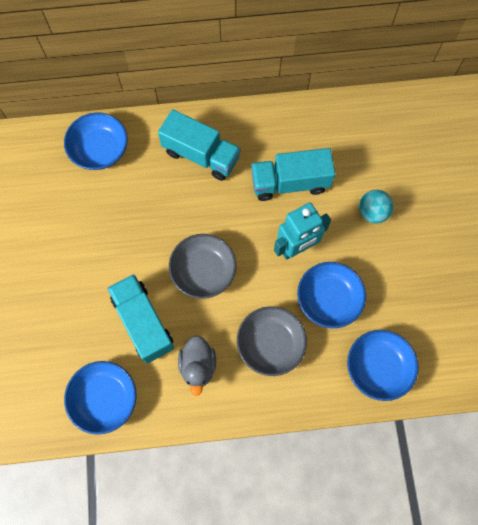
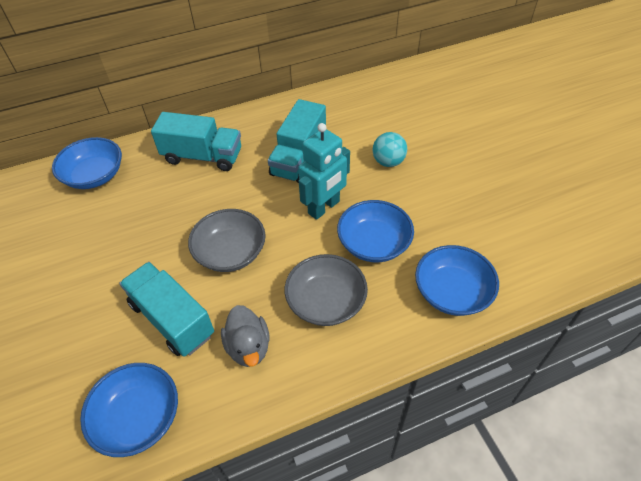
camera: 15 degrees left, 20 degrees down
turquoise truck [251,148,335,201] -> turquoise truck turned 45 degrees counterclockwise [268,99,326,183]

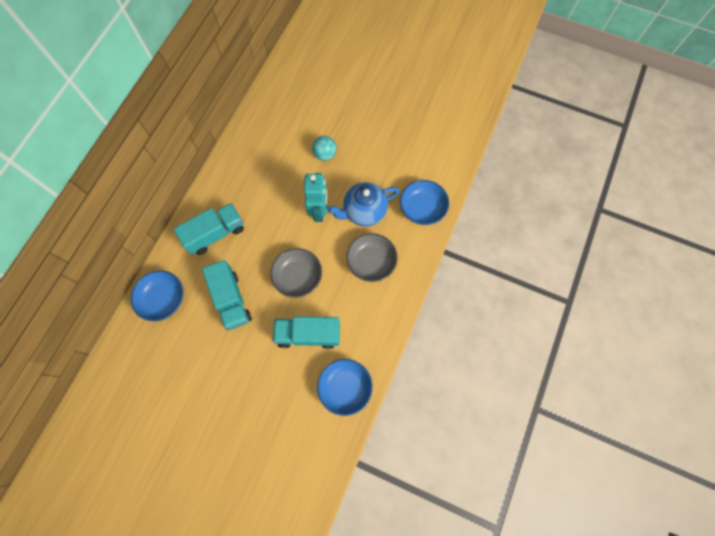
camera: 45 degrees left, 20 degrees up
grey duck [221,305,270,367] -> none
turquoise truck [268,99,326,183] -> turquoise truck moved to [202,260,252,330]
blue bowl [337,200,414,262] -> blue teapot [328,182,399,226]

